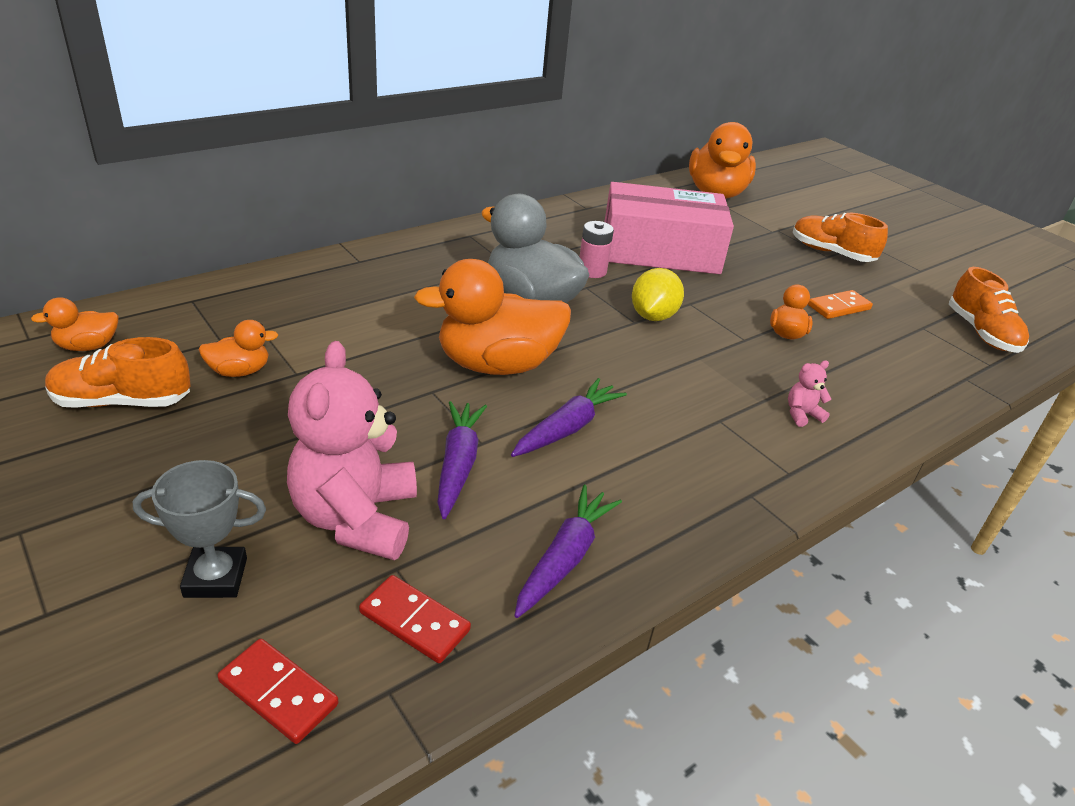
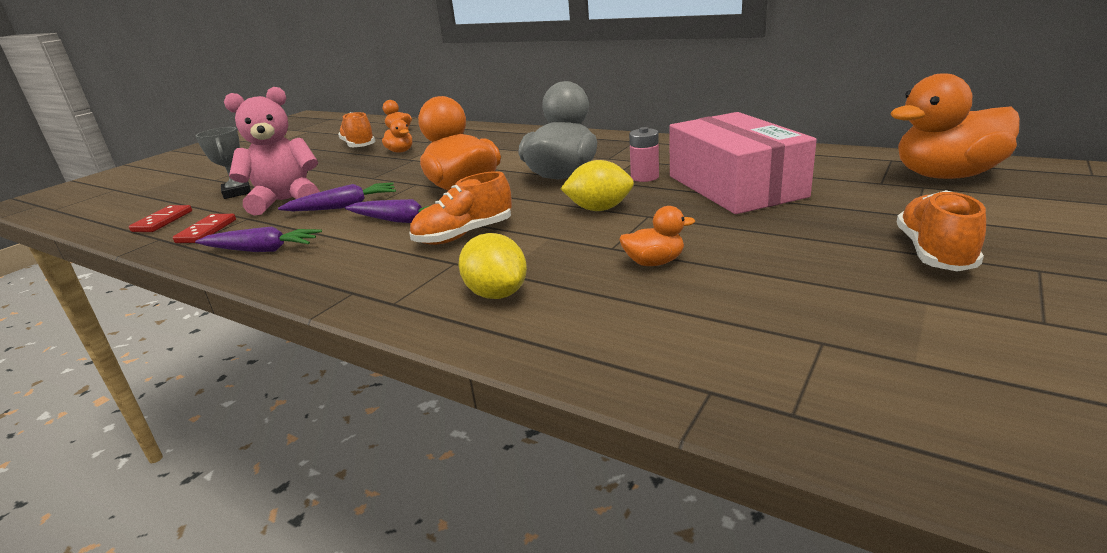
camera: 75 degrees right, 10 degrees down
pink teddy bear [788,360,831,427] -> yellow lemon [459,233,527,299]
orange domino [808,290,873,319] -> none
orange shoe [949,267,1029,353] -> orange shoe moved to [409,171,512,245]

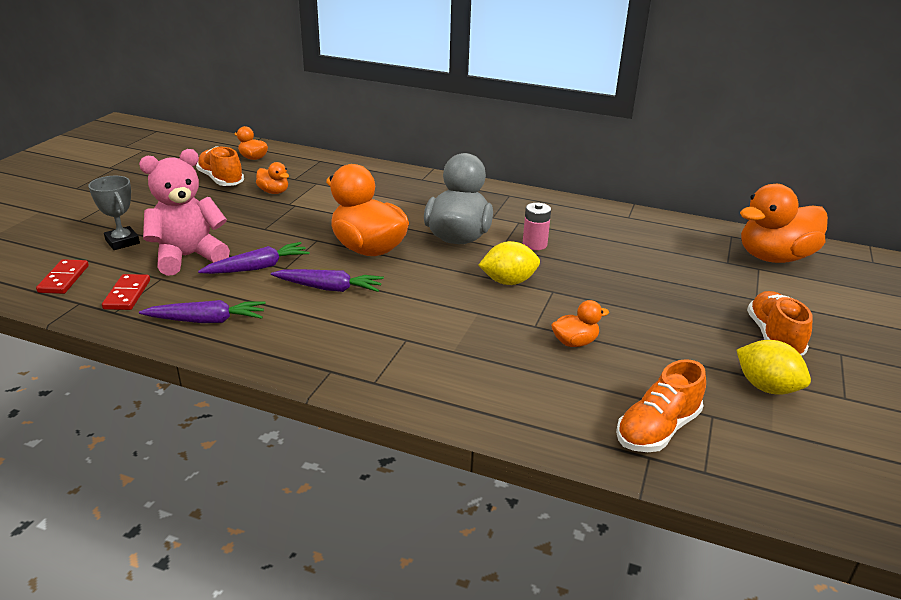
camera: 15 degrees left, 5 degrees up
orange shoe [409,171,512,245] -> orange shoe moved to [616,359,706,452]
yellow lemon [459,233,527,299] -> yellow lemon moved to [736,340,811,395]
pink box [669,112,817,214] -> none

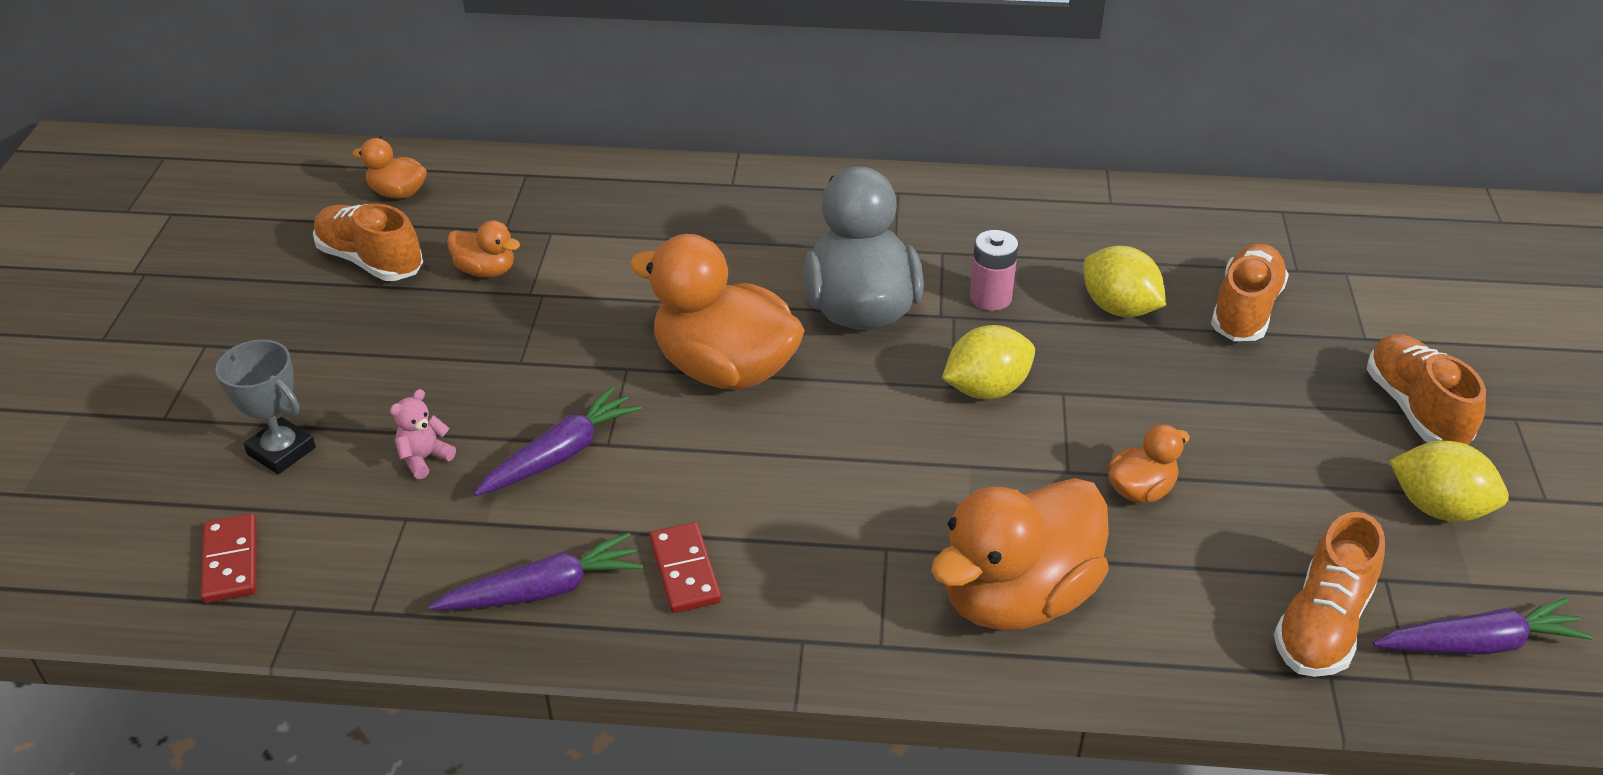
camera: 15 degrees left, 10 degrees up
red domino [102,274,150,310] -> red domino moved to [649,522,721,613]
pink teddy bear [139,149,230,276] -> pink teddy bear [390,389,456,479], size x0.41
purple carrot [271,269,384,292] -> purple carrot moved to [1373,598,1593,655]
orange duck [740,184,828,263] -> orange duck moved to [931,478,1109,630]
none -> yellow lemon [1083,246,1166,317]
none -> orange shoe [1211,243,1289,341]

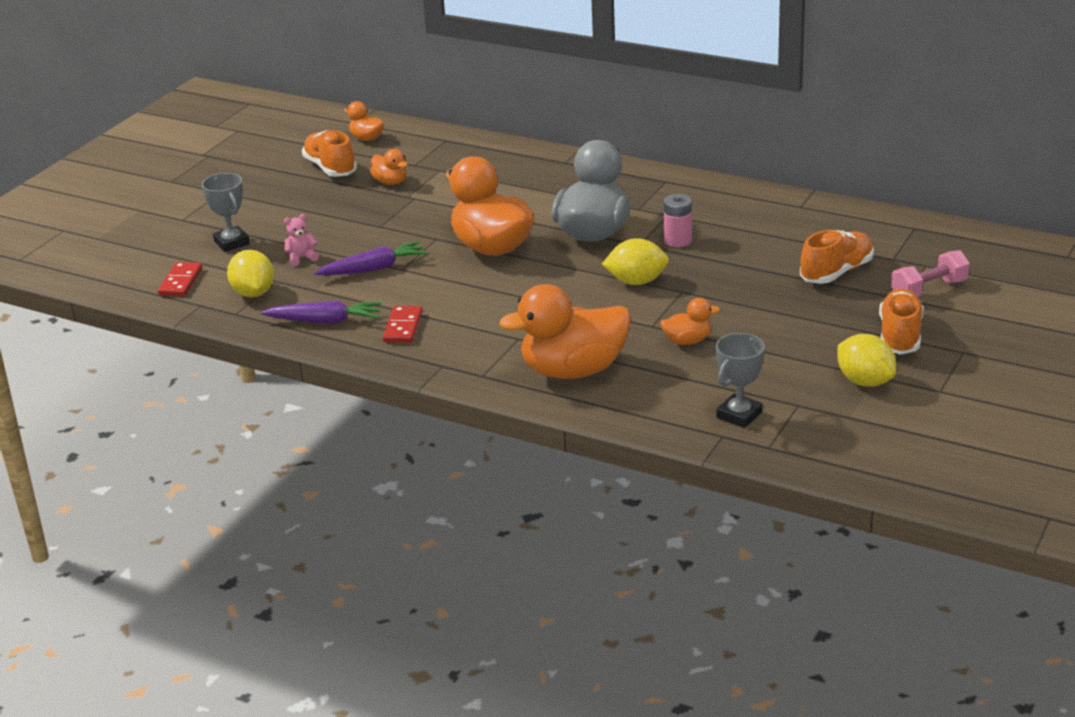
camera: 25 degrees right, 10 degrees down
yellow lemon [1083,246,1166,317] -> yellow lemon moved to [227,250,274,297]
orange shoe [1274,512,1385,677] -> grey trophy [716,333,765,428]
purple carrot [1373,598,1593,655] -> none
none -> pink dumbbell [891,250,970,297]

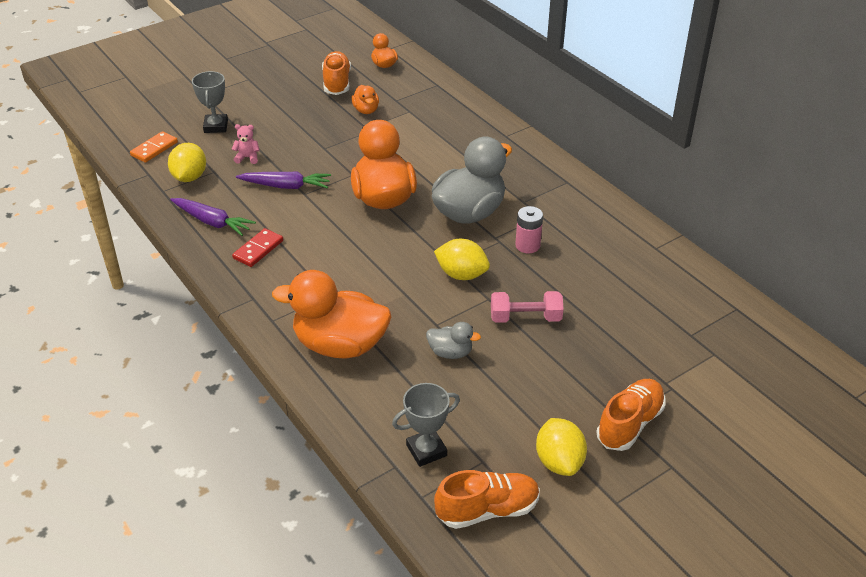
camera: 25 degrees right, 10 degrees up
red domino [158,262,202,296] -> orange domino [130,131,178,163]
orange duck [661,298,720,345] -> grey duck [426,322,481,359]
orange shoe [800,230,874,284] -> orange shoe moved to [434,470,540,529]
pink dumbbell [891,250,970,297] -> pink dumbbell moved to [491,291,564,323]

